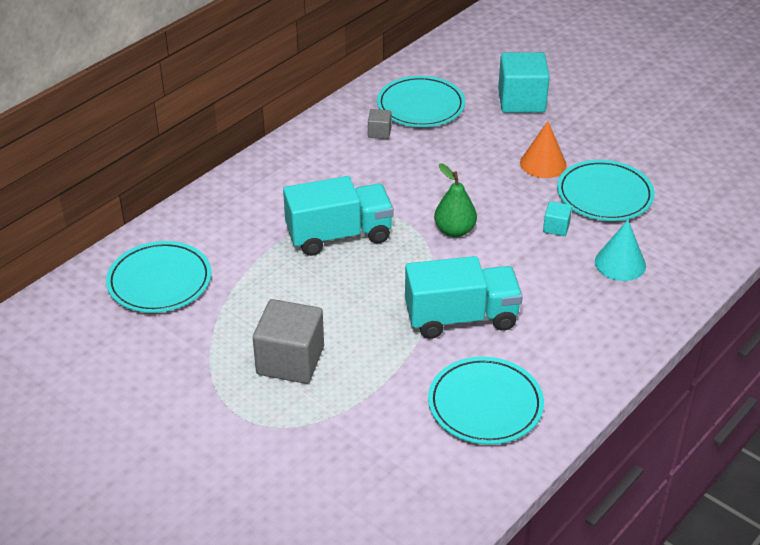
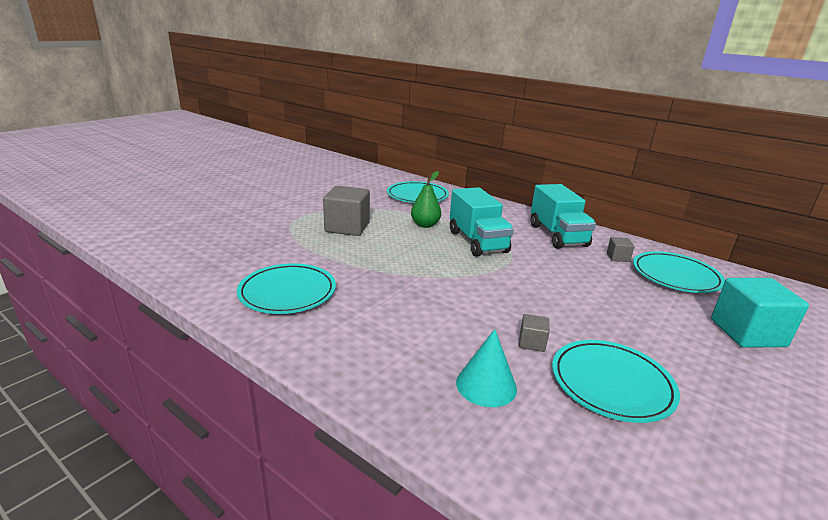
camera: 85 degrees right, 15 degrees down
turquoise truck [405,256,523,339] -> turquoise truck moved to [531,184,596,249]
green pear [434,163,477,237] -> green pear moved to [411,171,441,228]
orange cone [520,121,567,178] -> none
turquoise cube [543,201,572,236] -> grey cube [519,314,549,352]

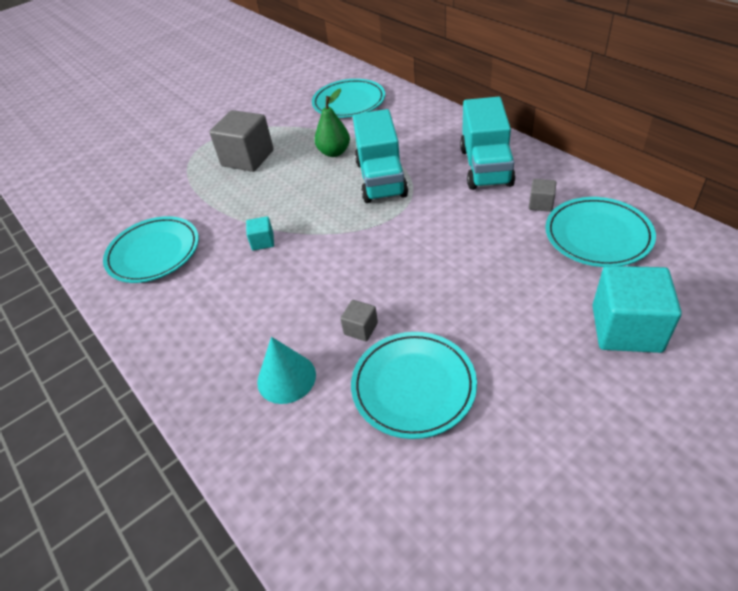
camera: 20 degrees right, 20 degrees up
none -> turquoise cube [246,216,274,251]

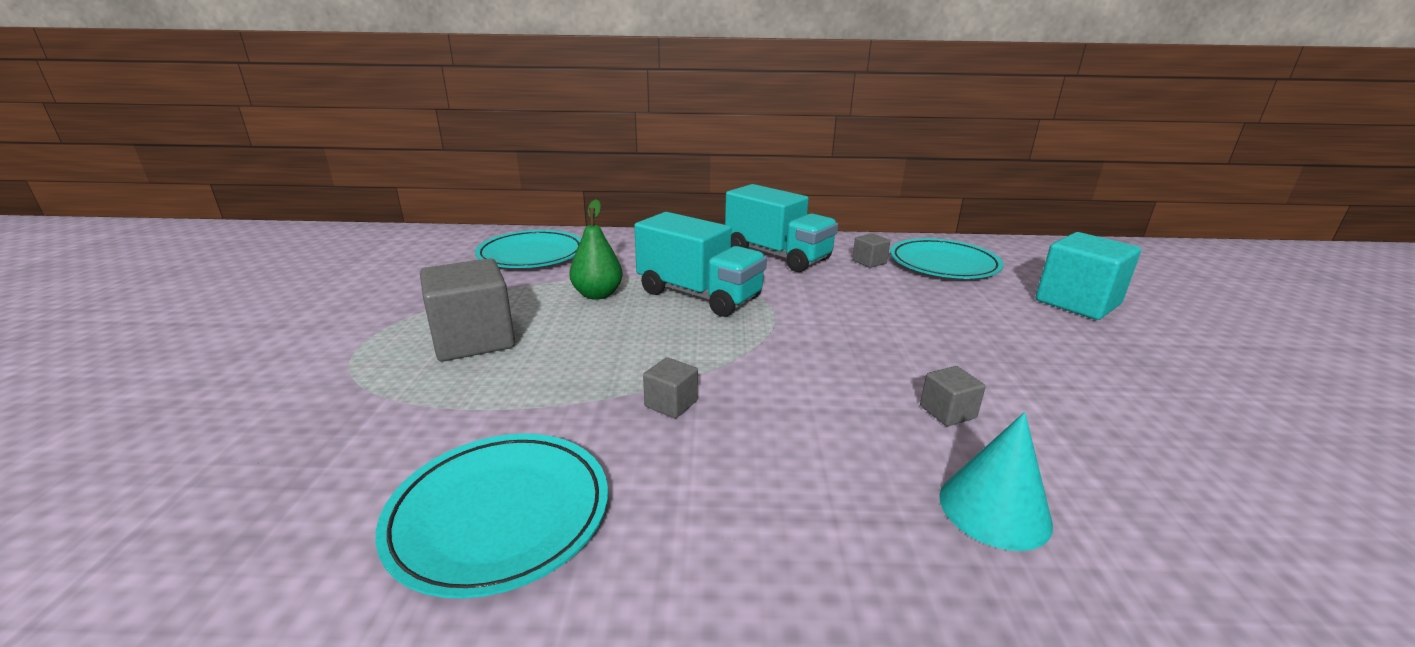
camera: 55 degrees left, 20 degrees down
turquoise cube [246,216,274,251] -> grey cube [643,357,698,419]
turquoise plate [351,332,477,439] -> none

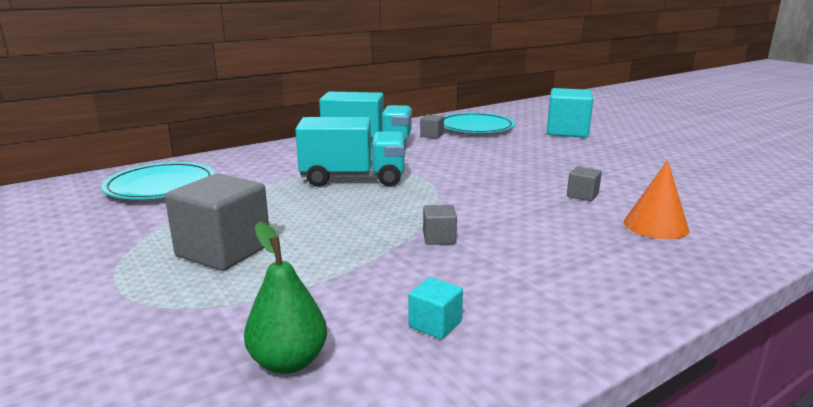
camera: 35 degrees left, 5 degrees down
turquoise plate [375,434,608,598] -> turquoise cube [408,277,463,339]
green pear [569,199,623,300] -> green pear moved to [244,222,327,374]
turquoise cone [939,412,1053,551] -> orange cone [624,160,689,239]

